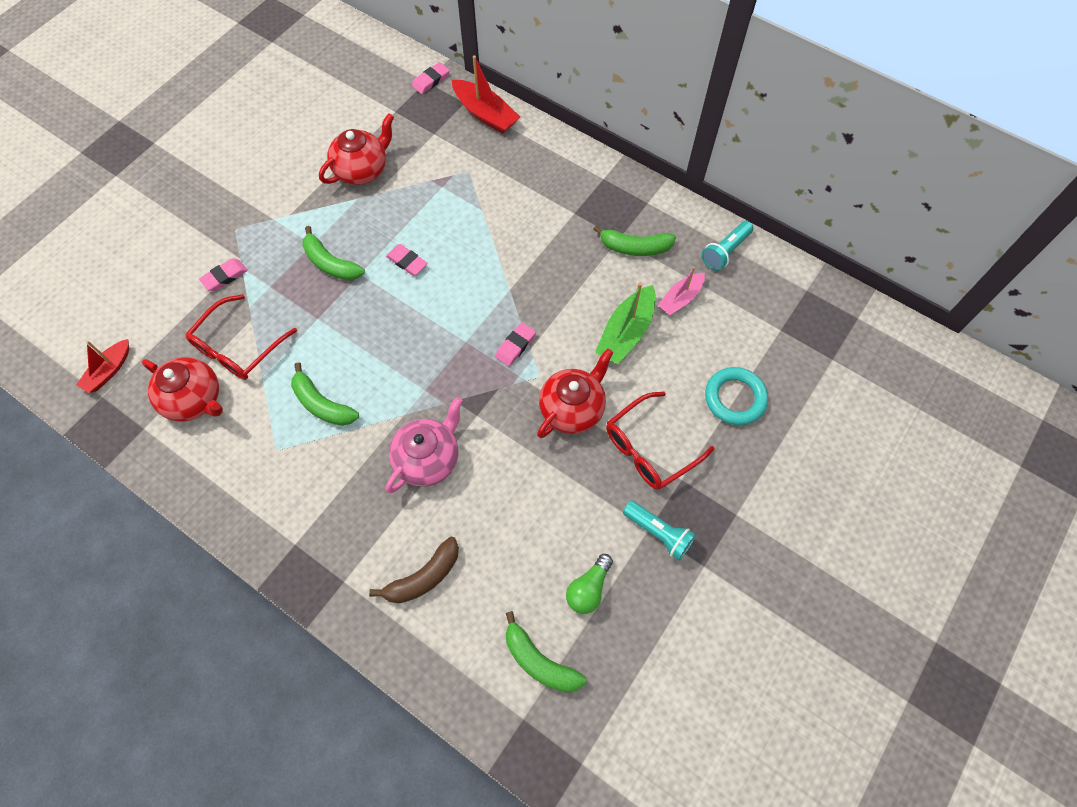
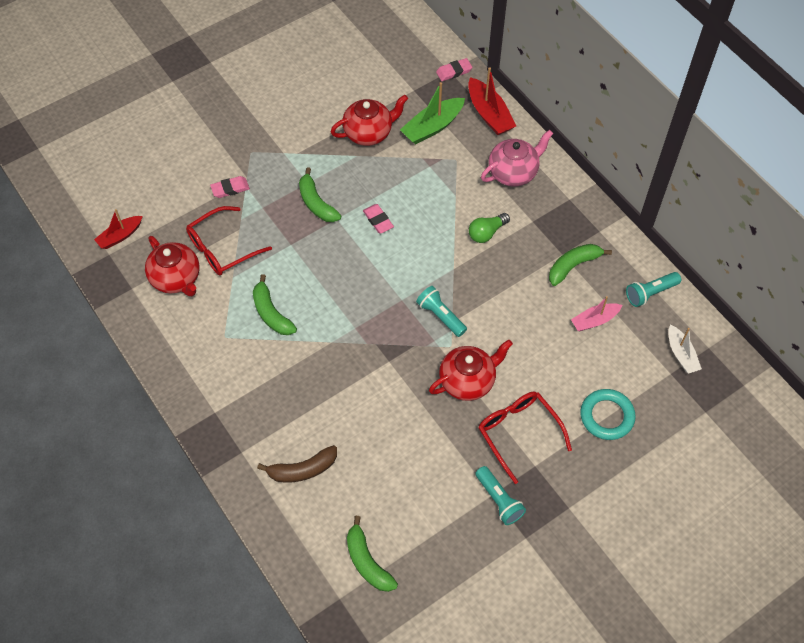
camera: 20 degrees right, 5 degrees down
pink teapot [386,397,463,493] -> pink teapot moved to [481,130,553,186]
pink eraser [495,322,536,367] -> turquoise flashlight [416,286,467,337]
green light bulb [566,554,613,614] -> green light bulb moved to [469,213,510,243]
green banana [593,225,676,256] -> green banana turned 120 degrees clockwise [549,244,612,286]
green boat [595,282,656,364] -> green boat moved to [400,82,465,144]
red glasses [606,392,714,490] -> red glasses turned 75 degrees clockwise [478,392,572,484]
none -> white boat [668,325,702,374]

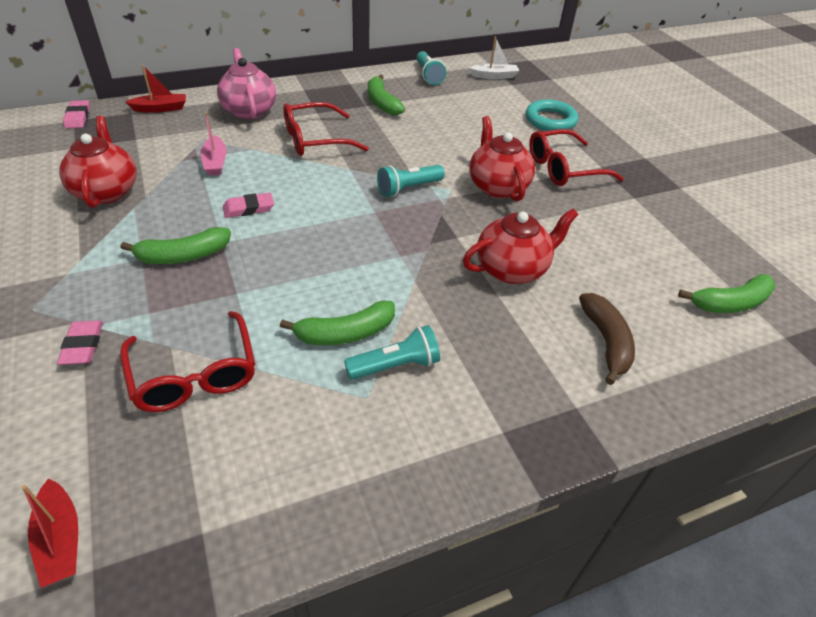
camera: 80 degrees left, 15 degrees down
red teapot [145,236,199,296] -> red teapot moved to [463,209,578,284]
green boat [400,82,465,144] -> none
red boat [468,67,516,135] -> red boat [125,65,186,113], size x0.65
green light bulb [469,213,510,243] -> red glasses [283,102,369,156]
turquoise flashlight [475,466,526,525] -> turquoise flashlight moved to [344,325,440,380]
pink boat [571,296,622,331] -> pink boat moved to [200,113,226,176]

